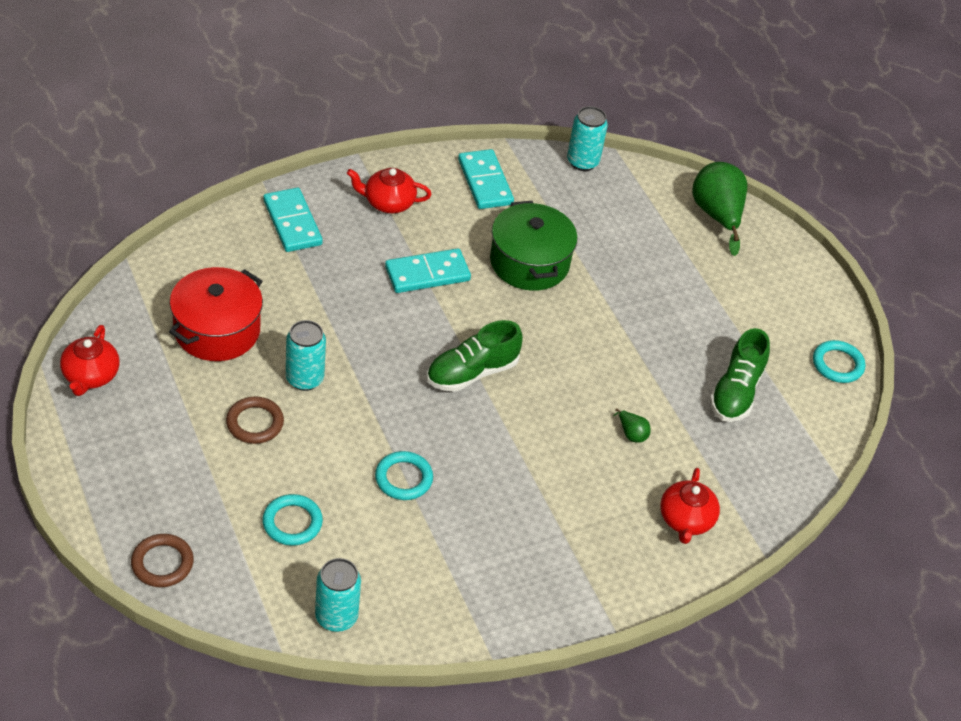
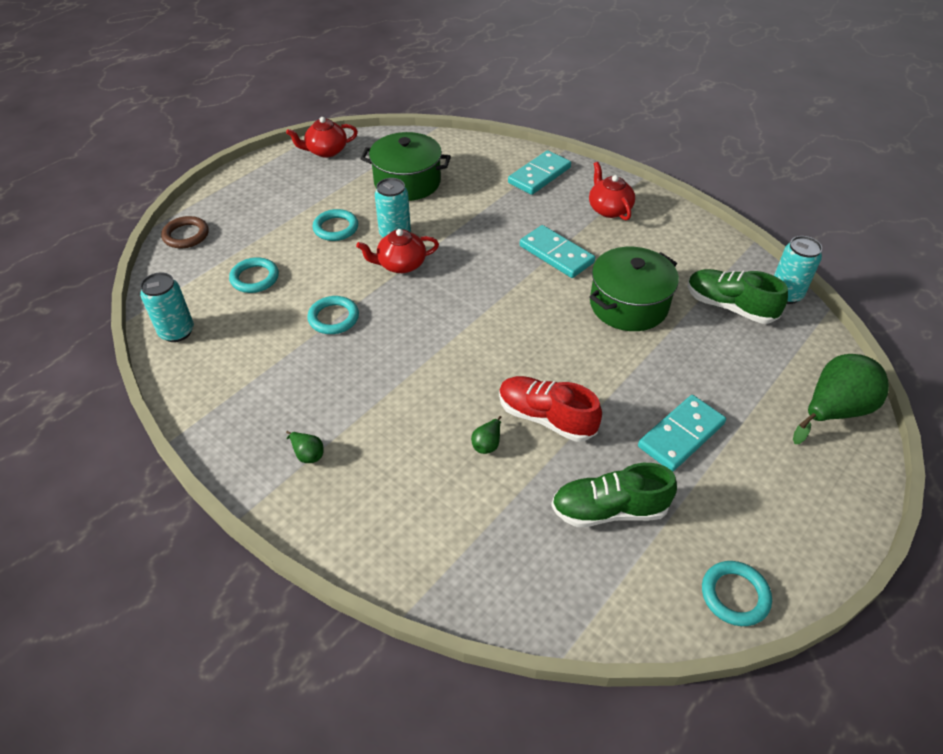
camera: 70 degrees right, 0 degrees up
red pot [169,267,263,361] -> green pot [361,132,451,201]
brown ring [226,397,284,444] -> turquoise ring [313,209,358,241]
green shoe [427,320,523,392] -> green shoe moved to [687,269,788,324]
turquoise domino [458,149,514,209] -> turquoise domino moved to [638,395,726,471]
red teapot [660,468,720,544] -> red teapot moved to [356,229,439,273]
none -> green pear [286,431,324,463]
none -> red shoe [499,376,602,442]

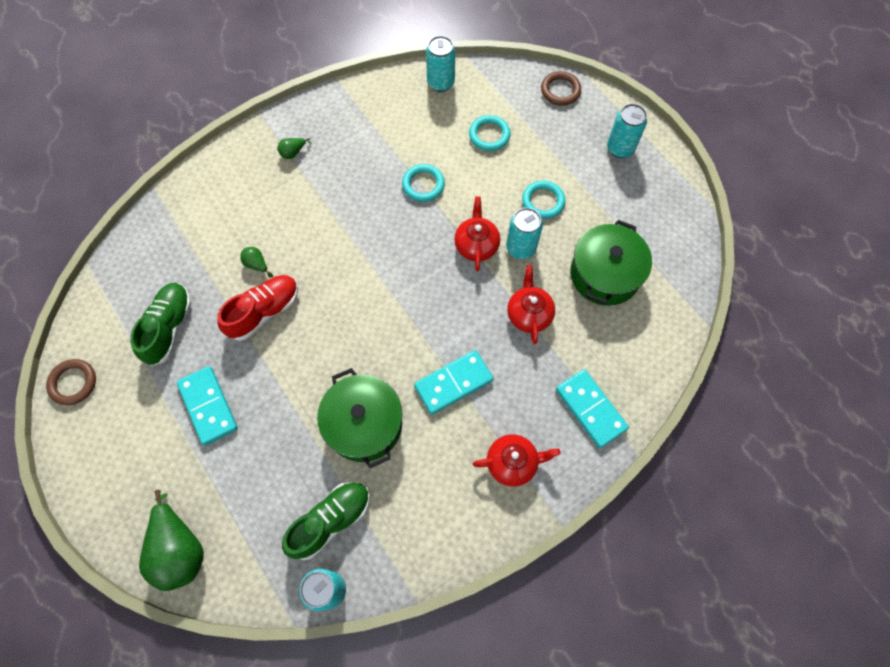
camera: 105 degrees right, 20 degrees up
red teapot [286,117,358,158] -> red teapot moved to [507,265,555,344]
turquoise ring [702,561,772,626] -> brown ring [46,359,96,405]
none -> turquoise can [607,104,647,158]

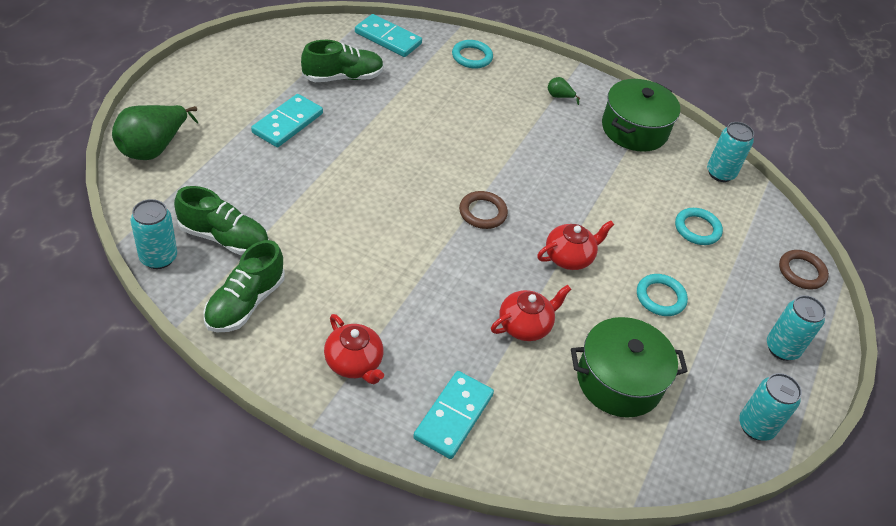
camera: 55 degrees right, 20 degrees down
brown ring [46,359,96,405] -> brown ring moved to [459,191,508,229]
red shoe [218,275,299,341] -> none
green pear [240,247,273,278] -> none
green pot [317,368,402,468] -> green pot moved to [602,79,680,152]
turquoise ring [402,164,445,202] -> turquoise ring moved to [452,40,493,69]
turquoise domino [414,350,494,415] -> turquoise domino moved to [355,14,422,57]
turquoise can [506,208,543,259] -> turquoise can moved to [739,373,802,441]
none -> green shoe [204,240,285,332]

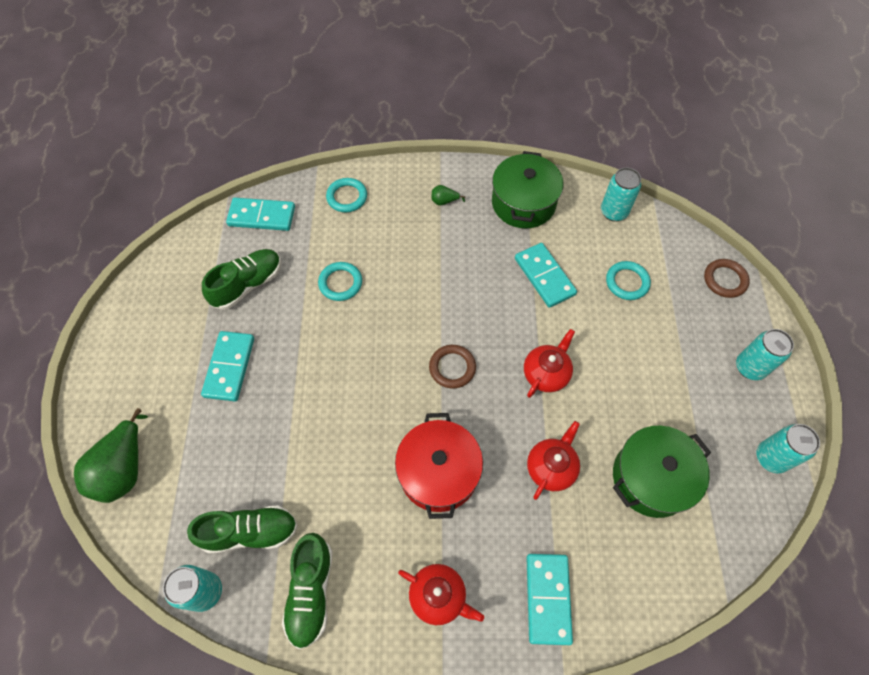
camera: 20 degrees left, 15 degrees up
turquoise ring [637,274,688,316] -> turquoise ring moved to [318,262,362,301]
none -> red pot [395,413,483,519]
none -> turquoise domino [515,243,577,308]

